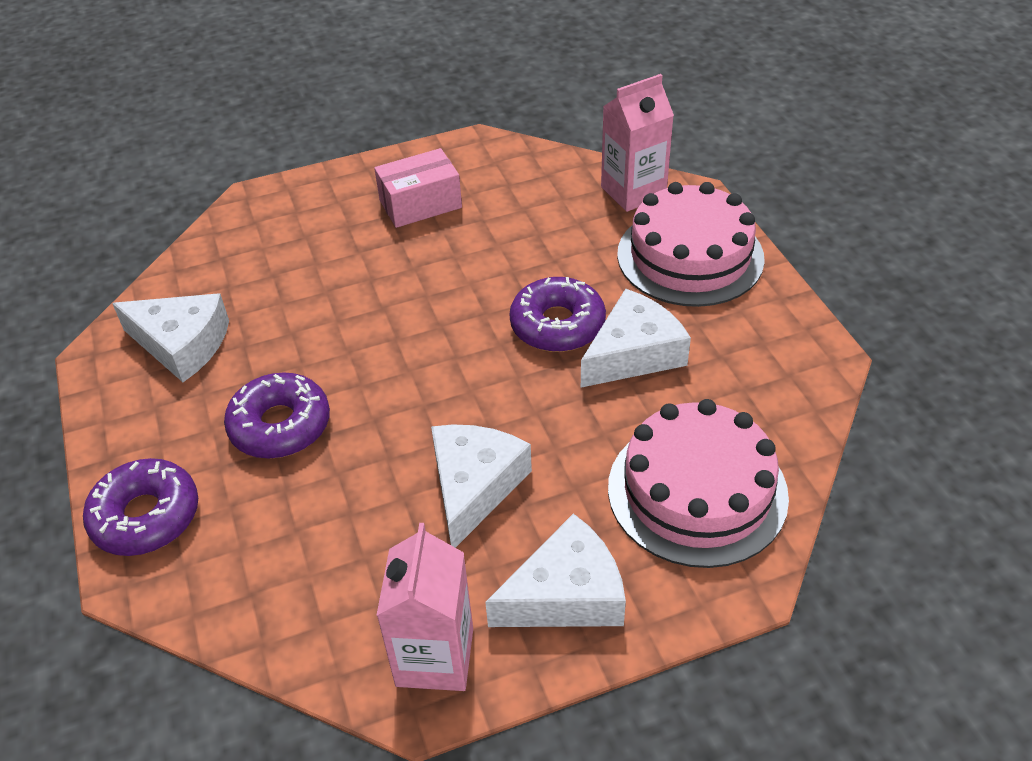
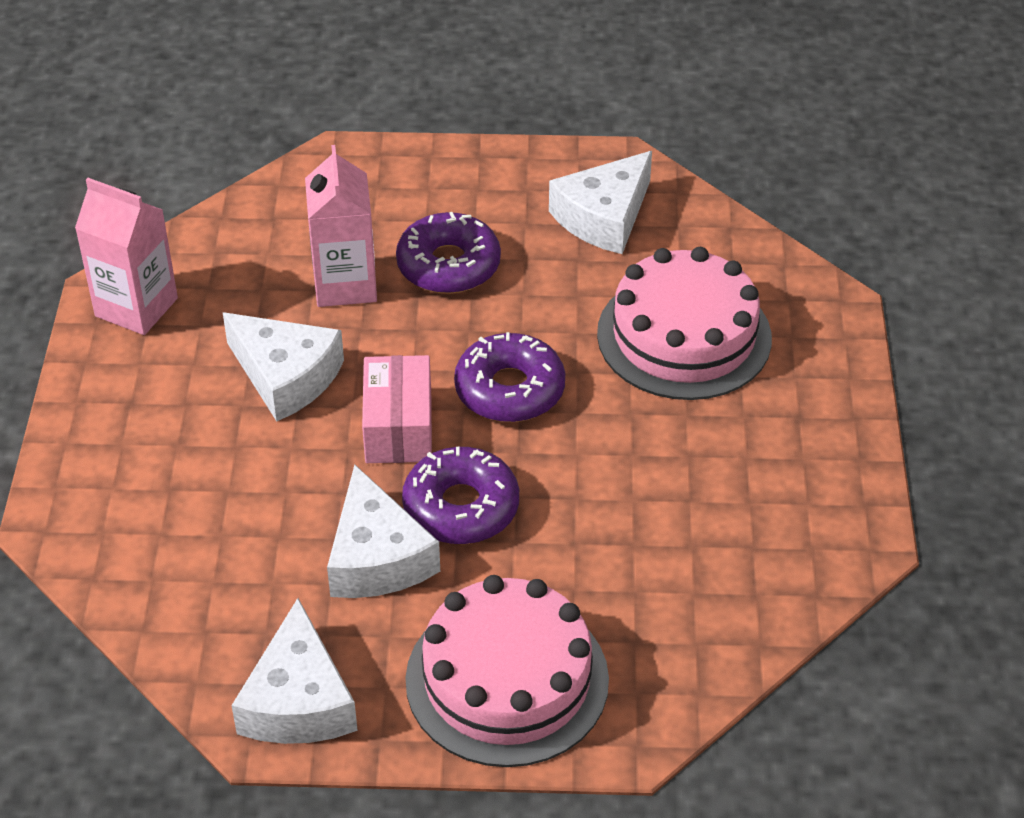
camera: 110 degrees right, 0 degrees up
purple donut [83,458,198,556] -> purple donut moved to [454,332,565,422]
pink box [374,148,462,228] -> pink box moved to [362,355,432,463]
white cheese [485,513,626,627] -> white cheese moved to [231,598,358,744]
pink carton [601,74,674,212] -> pink carton moved to [305,145,377,307]
pink cake [608,399,789,568] -> pink cake moved to [597,247,772,400]

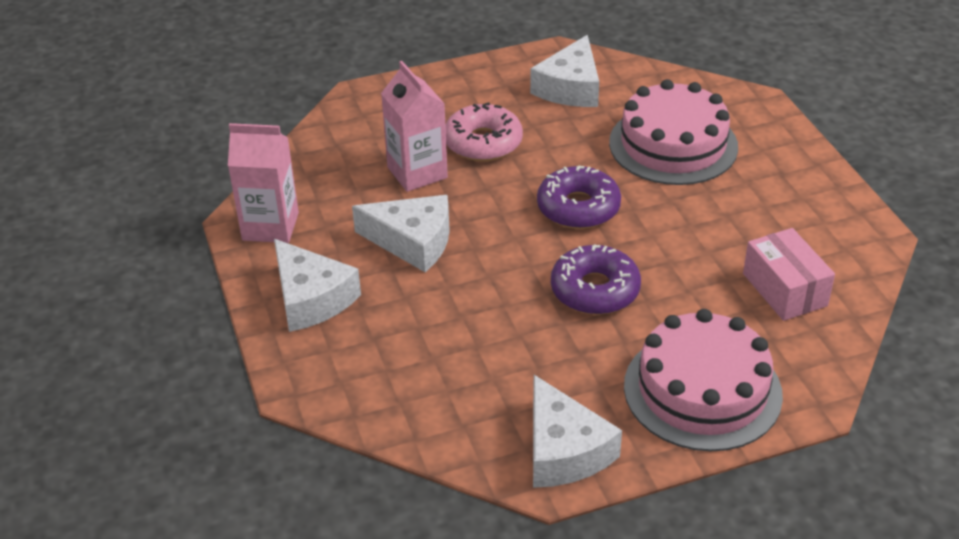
camera: 20 degrees left, 5 degrees down
white cheese [327,465,440,598] -> white cheese moved to [274,239,361,332]
pink box [362,355,432,463] -> pink box moved to [743,228,835,321]
purple donut [396,212,501,294] -> pink donut [445,102,523,161]

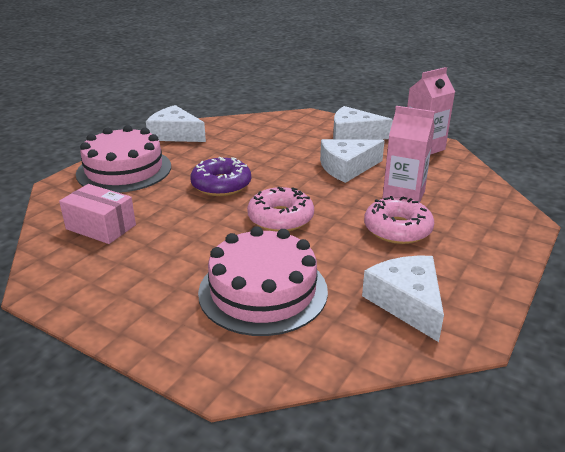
camera: 140 degrees right, 10 degrees down
purple donut [537,165,621,229] -> pink donut [247,187,314,232]

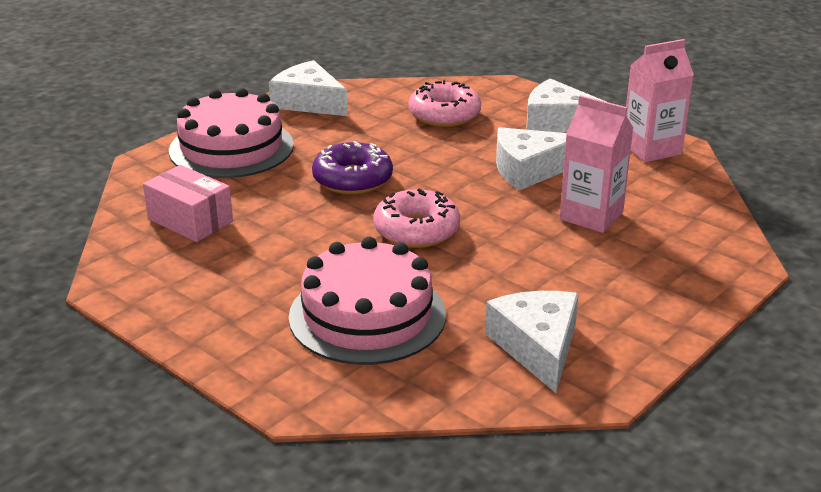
camera: 10 degrees right, 0 degrees up
pink donut [364,196,434,244] -> pink donut moved to [409,80,481,127]

